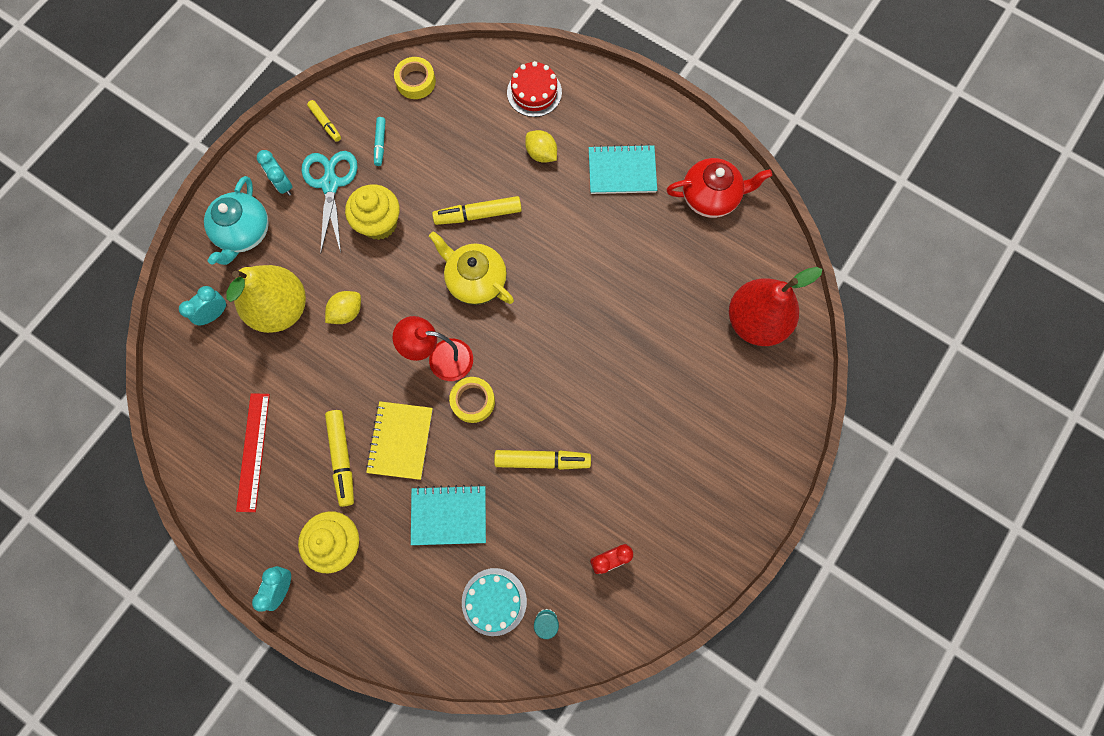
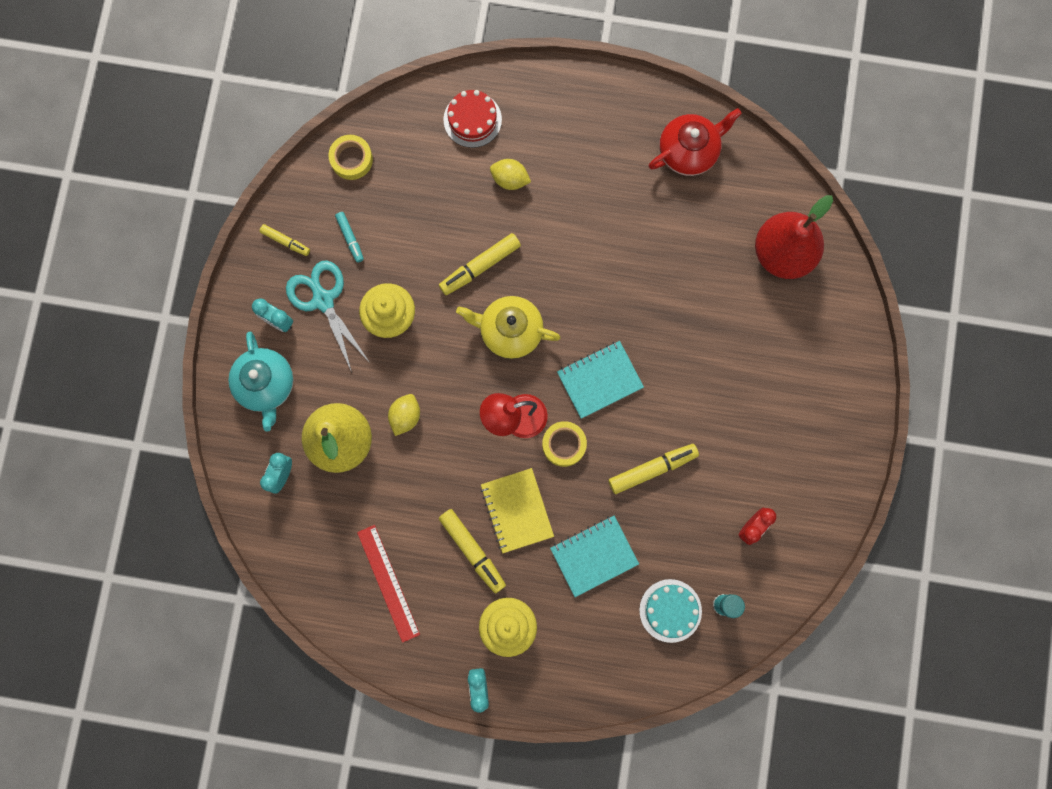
camera: 25 degrees left, 5 degrees up
turquoise notebook [589,144,657,194] -> turquoise notebook moved to [557,341,644,419]

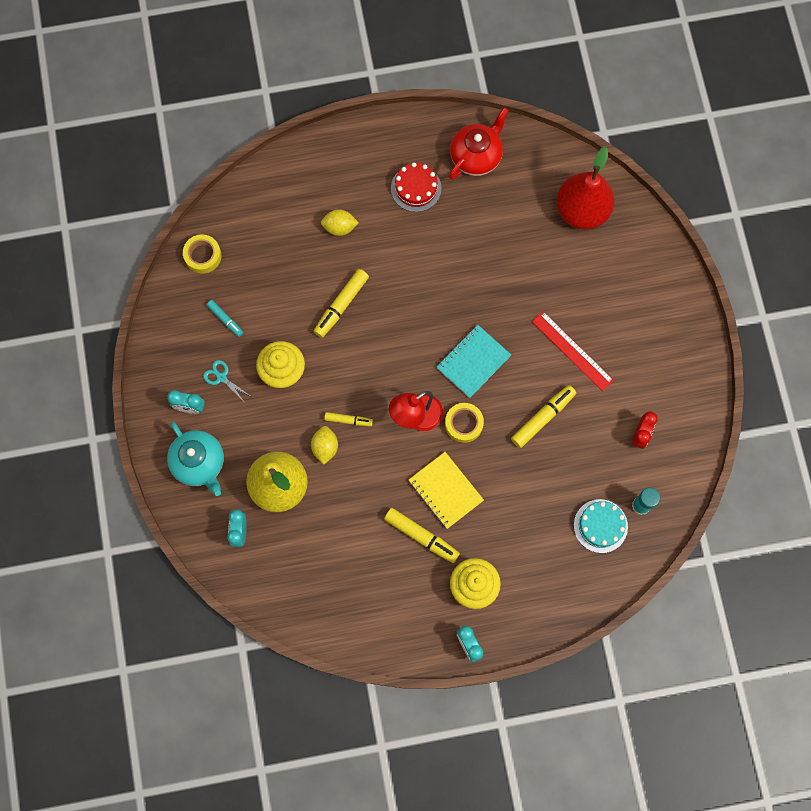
camera: 20 degrees left, 5 degrees down
yellow marker [260,224,310,256] -> yellow marker moved to [324,412,373,426]
turquoise scissors [286,260,370,372] -> turquoise scissors [203,360,252,404], size x0.52
red ruler [357,525,420,643] -> red ruler moved to [532,311,614,391]
red cake [443,90,502,148] -> red cake moved to [391,162,441,212]
yellow teapot [456,296,561,359] -> none
turquoise notebook [550,516,639,597] -> none

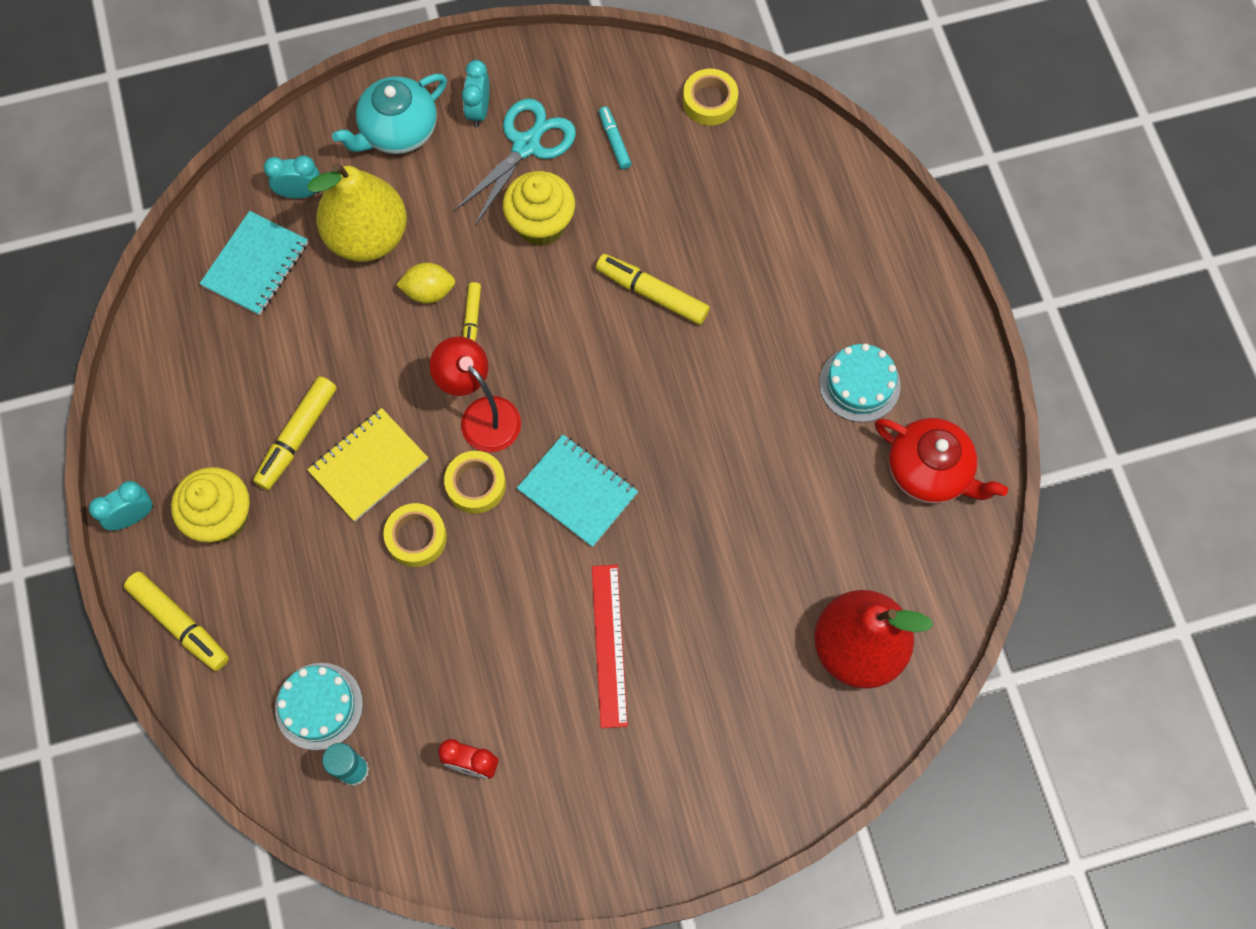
camera: 85 degrees right, 5 degrees down
turquoise scissors [203,360,252,404] -> turquoise scissors [454,98,576,226], size x1.92
turquoise marker [207,300,243,337] -> turquoise marker turned 120 degrees clockwise [599,106,631,169]
yellow lemon [321,209,359,236] -> none
red cake [391,162,441,212] -> turquoise cake [819,343,901,422]
yellow marker [511,385,576,448] -> yellow marker moved to [124,571,229,671]
red ruler [532,311,614,391] -> red ruler turned 45 degrees counterclockwise [592,565,628,728]
none -> turquoise notebook [199,211,308,315]
none -> yellow tape [383,503,447,567]

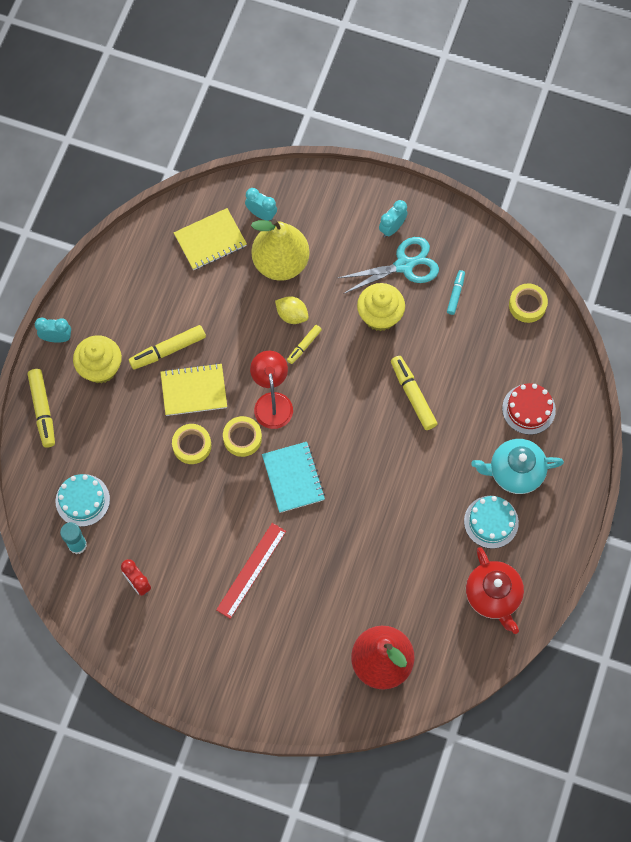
camera: 35 degrees right, 0 degrees up
turquoise notebook [199,211,308,315] -> yellow notebook [174,208,247,270]
turquoise teapot [332,74,447,154] -> turquoise teapot moved to [471,439,564,494]
none -> red cake [502,383,556,435]

